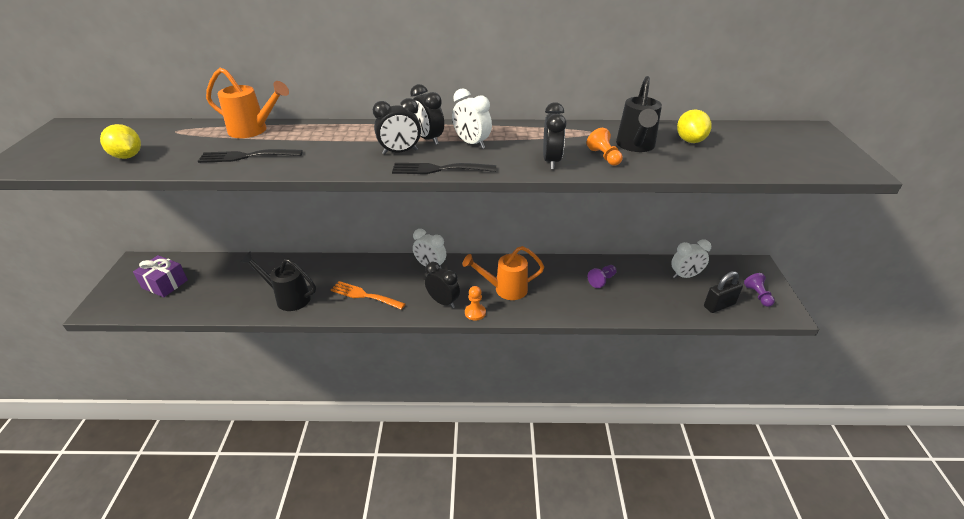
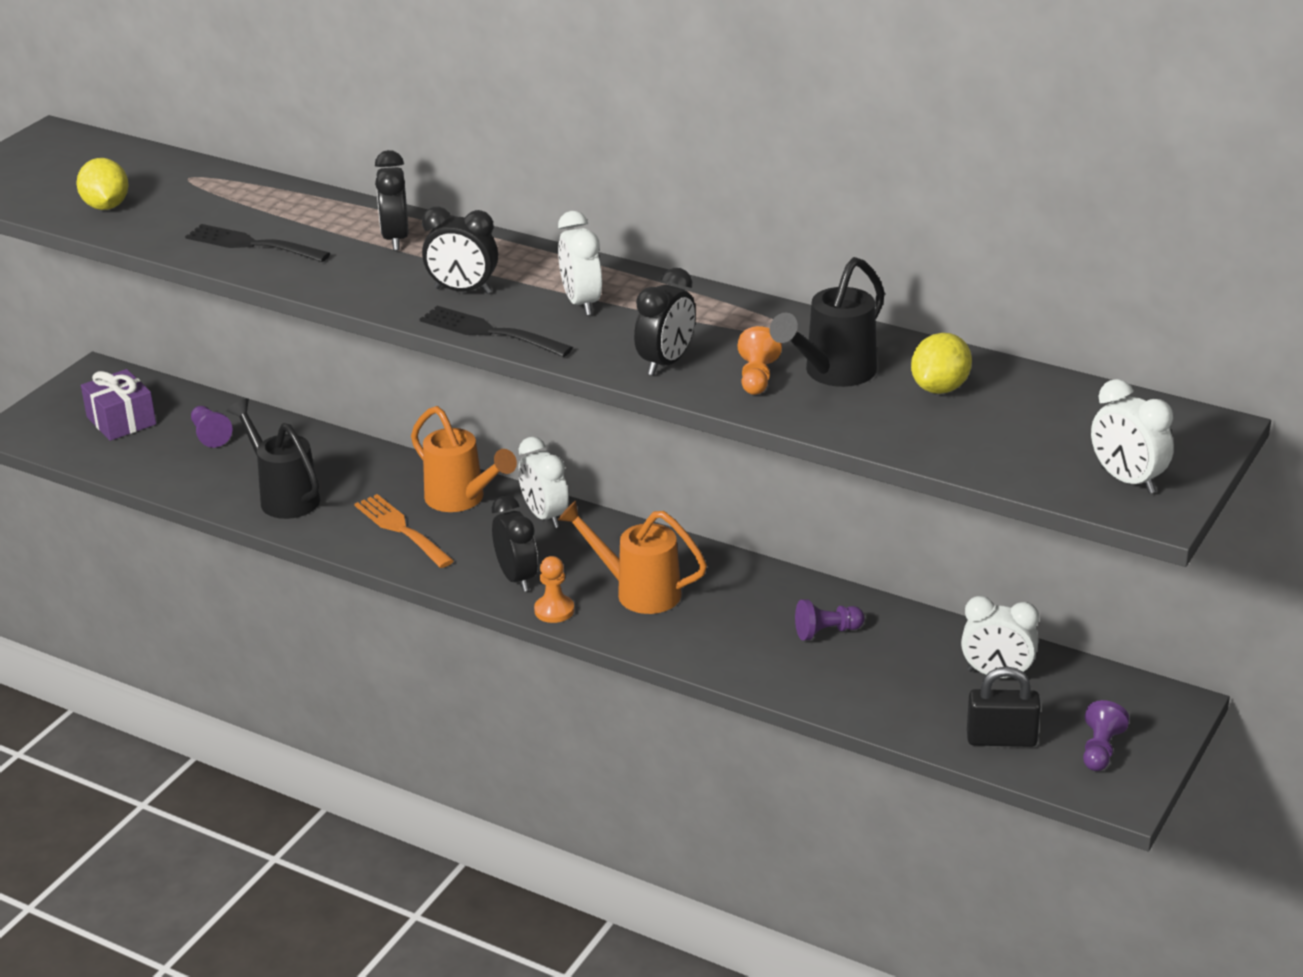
camera: 30 degrees right, 5 degrees down
orange watering can [206,68,289,138] -> orange watering can moved to [411,406,517,512]
black clock [410,84,444,145] -> black clock moved to [375,150,409,250]
none -> purple pawn [191,406,232,448]
none -> white clock [1091,379,1174,494]

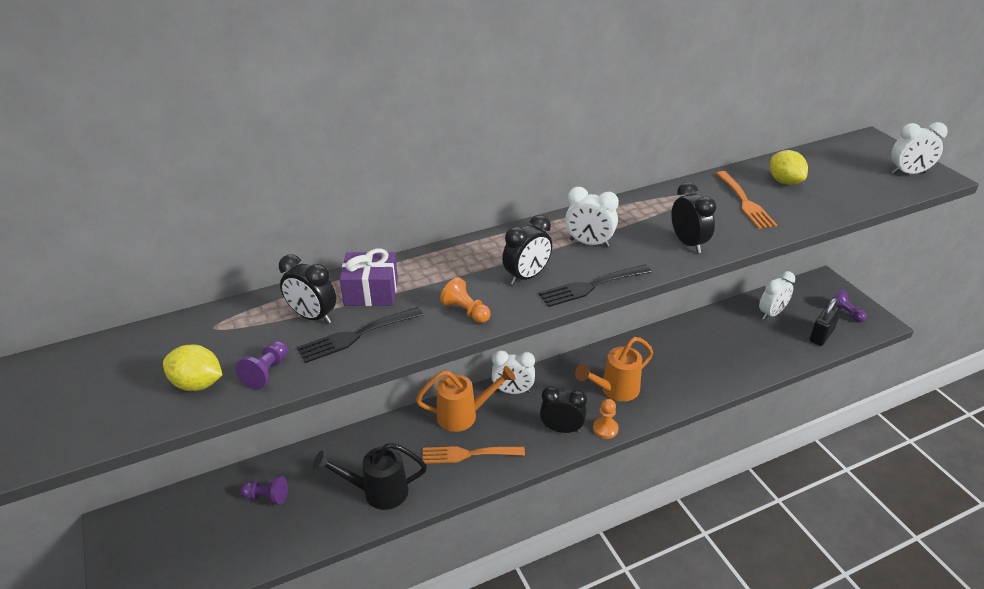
camera: 55 degrees left, 5 degrees up
purple gift [81,369,156,441] -> purple gift moved to [339,249,398,306]
black clock [375,150,409,250] -> black clock moved to [279,254,336,324]
orange pawn [738,326,782,395] -> orange pawn moved to [440,277,491,323]
black watering can [770,257,885,387] -> orange fork [716,171,777,229]
purple pawn [795,599,865,640] -> purple pawn moved to [235,341,288,390]

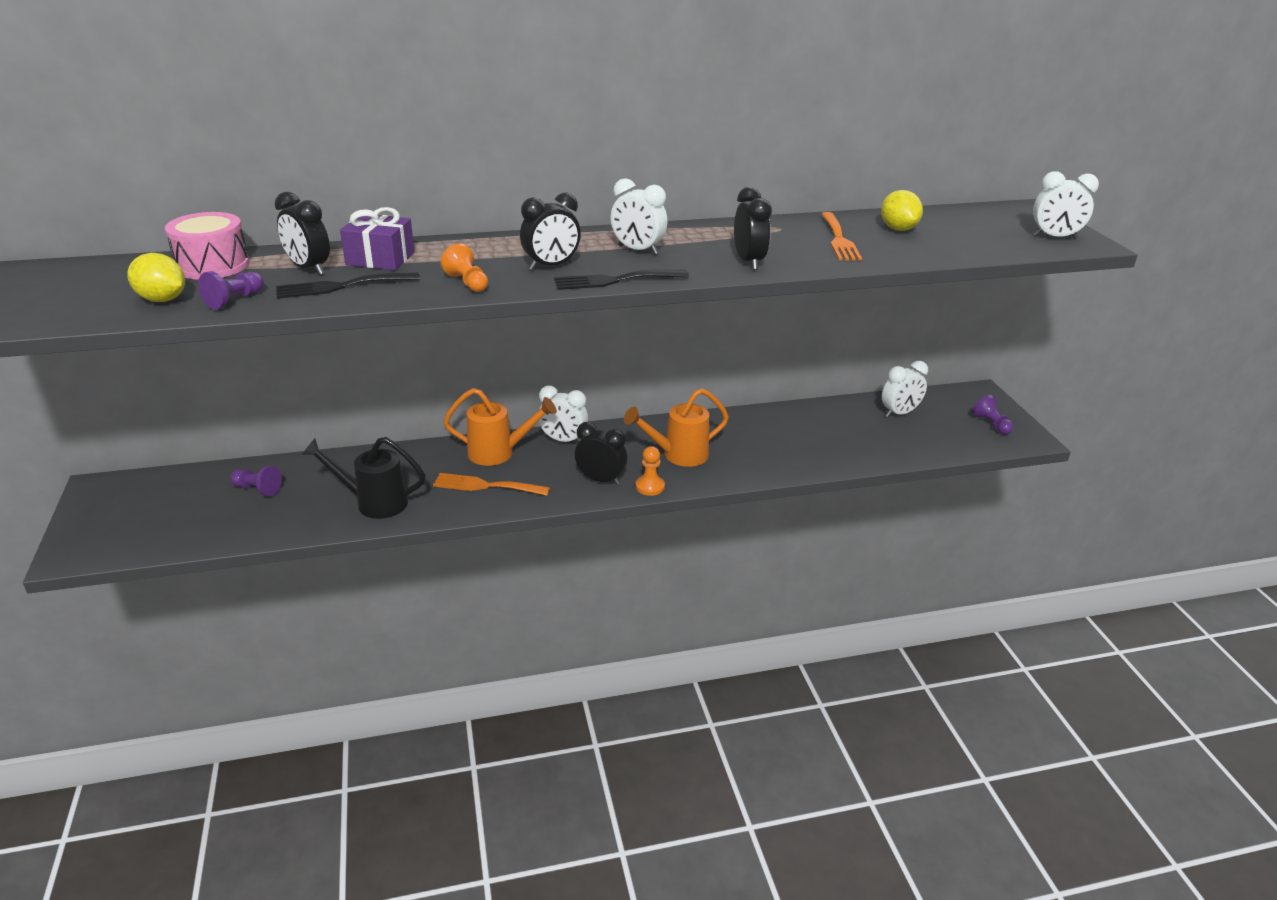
camera: 10 degrees right, 5 degrees down
black padlock [810,298,841,346] -> none
none -> pink drum [165,212,249,280]

